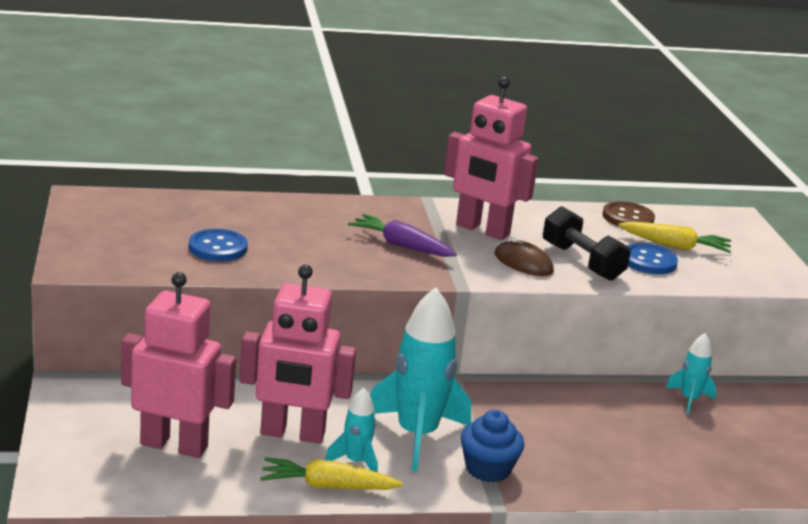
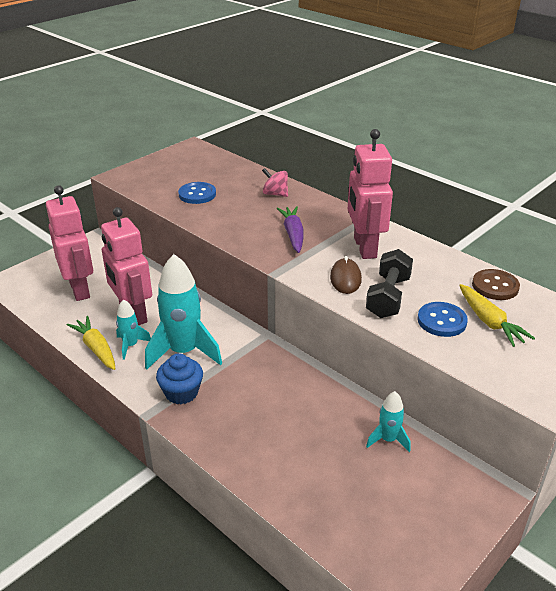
camera: 55 degrees right, 10 degrees up
none -> pink spinning top [262,168,288,197]

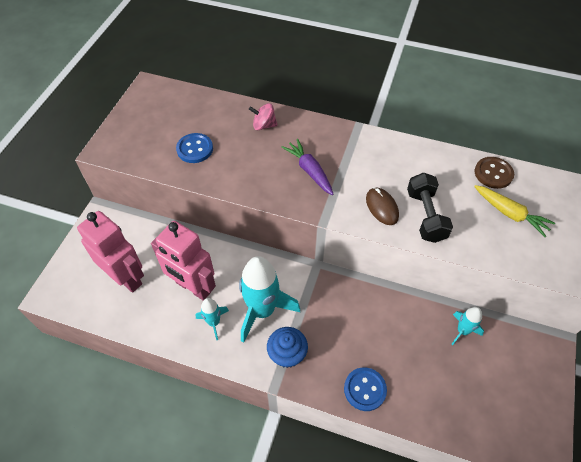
camera: 25 degrees left, 20 degrees up
yellow carrot [67,316,116,370] -> none
pink robot [348,129,393,259] -> none
blue button [417,302,468,337] -> blue button moved to [344,367,387,411]

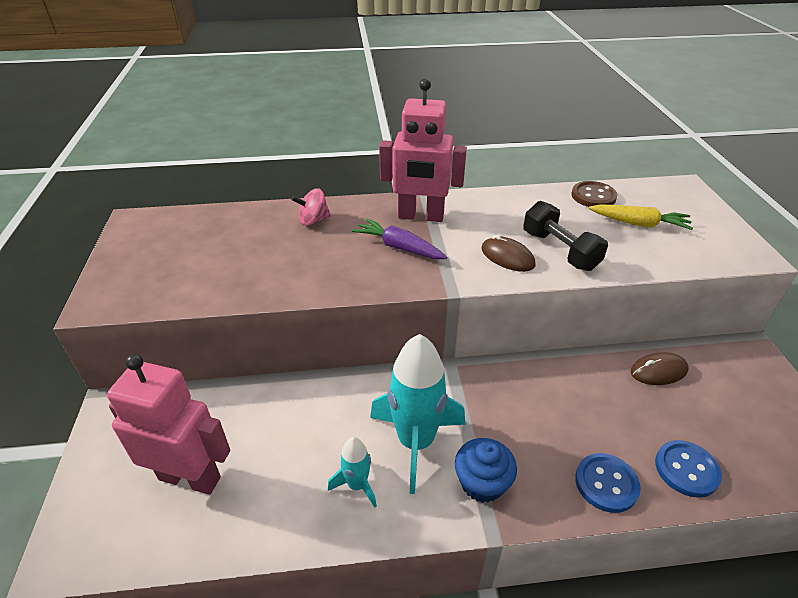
camera: 25 degrees left, 15 degrees down
pink robot [151,221,216,301] -> pink robot moved to [379,78,467,222]
blue button [176,133,213,163] -> blue button moved to [655,440,722,498]
turquoise rocket [451,307,484,345] -> brown mouse [631,352,689,385]

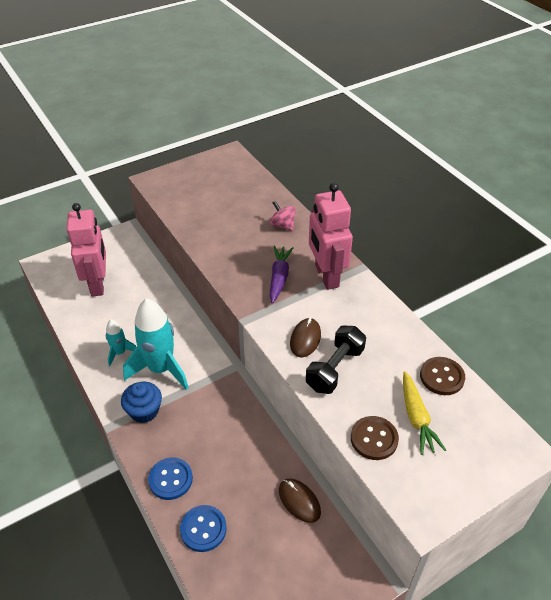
camera: 65 degrees right, 5 degrees up
none -> brown button [351,416,399,460]

